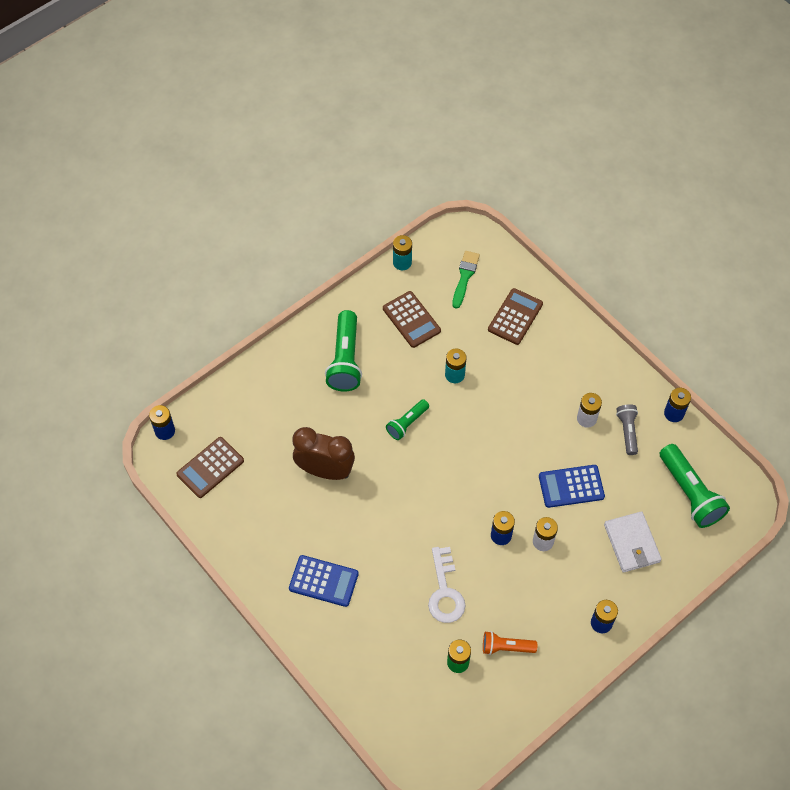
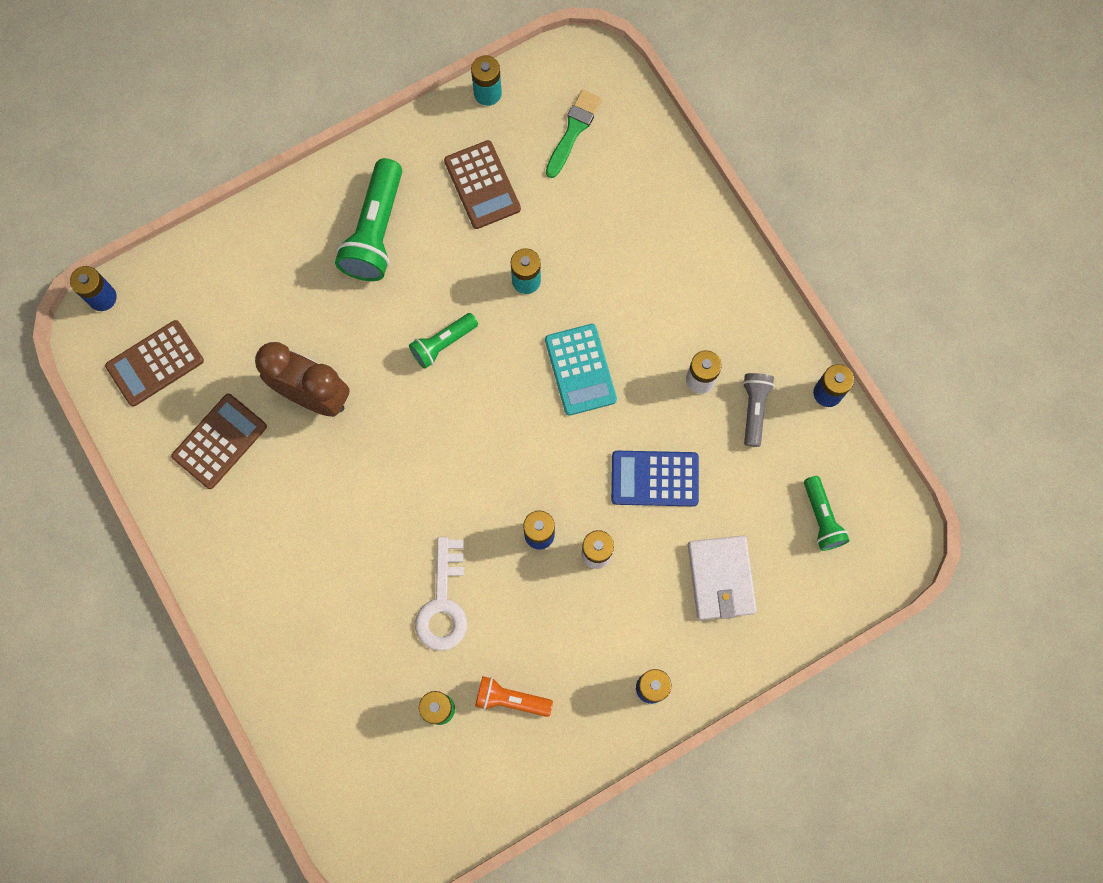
camera: 10 degrees right, 15 degrees up
blue calculator [289,555,359,607] -> none
brown calculator [488,288,543,345] -> brown calculator moved to [171,394,267,489]
green flashlight [660,444,730,528] -> green flashlight [804,476,850,551], size x0.57
none -> turquoise calculator [545,324,617,416]

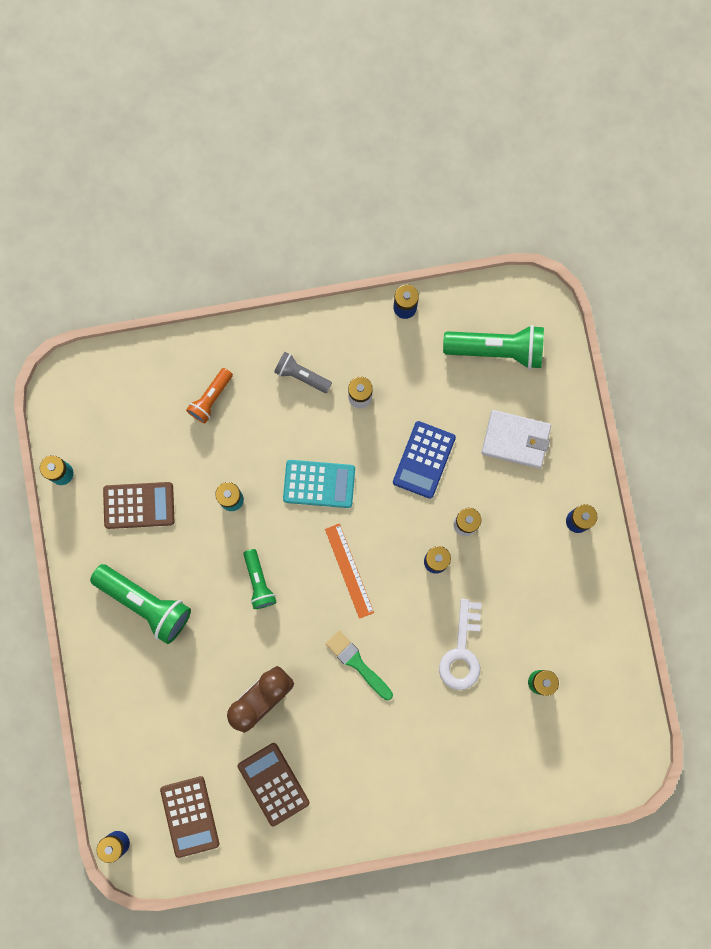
camera: 70 degrees left, 5 degrees up
white key [415,537,467,651] -> white key turned 75 degrees clockwise [439,599,481,690]
orange flashlight [475,676,553,717] -> orange flashlight moved to [186,368,233,423]
green brush [546,90,602,178] -> green brush moved to [326,631,393,701]
grey flashlight [743,373,775,447] -> grey flashlight moved to [274,352,332,393]
green flashlight [804,476,850,551] -> green flashlight [443,325,544,369], size x1.74
none -> orange ruler [325,523,374,619]

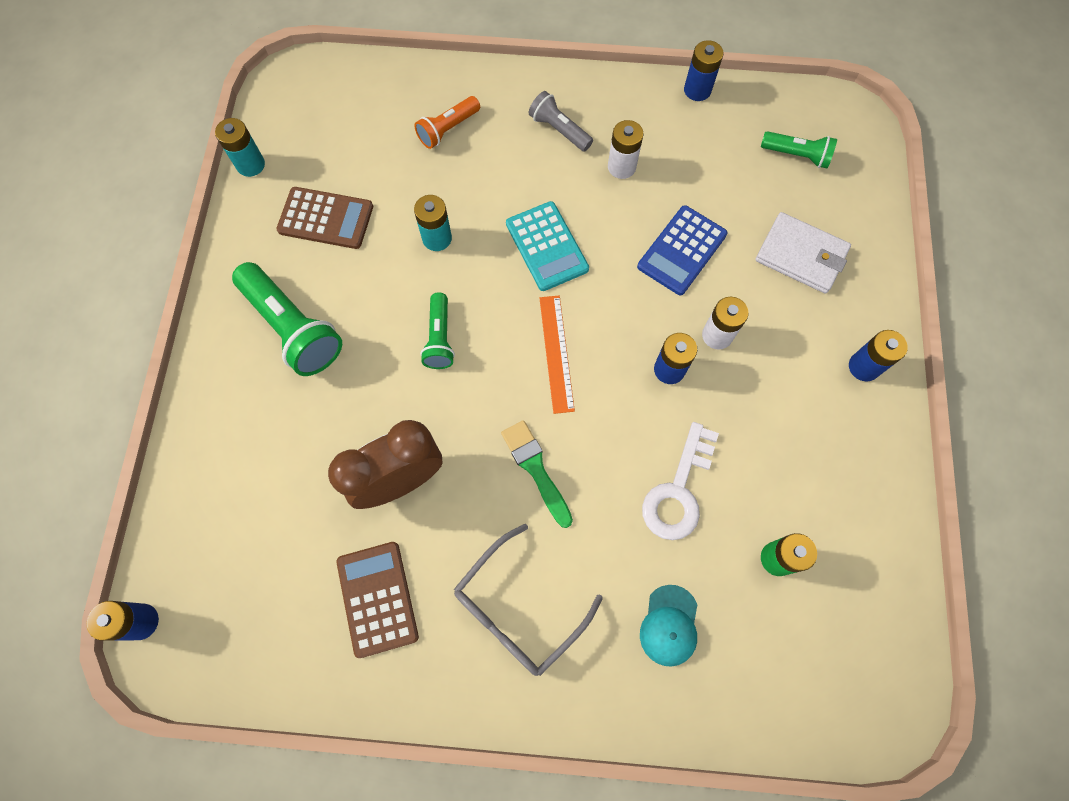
camera: 15 degrees right, 10 degrees down
brown calculator [160,776,219,858] -> none
turquoise calculator [283,460,355,508] -> turquoise calculator turned 45 degrees clockwise [506,201,589,291]
green flashlight [443,325,544,369] -> green flashlight [761,131,837,168], size x0.57
none -> grey glasses [454,524,603,676]
none -> turquoise cap [640,585,697,667]

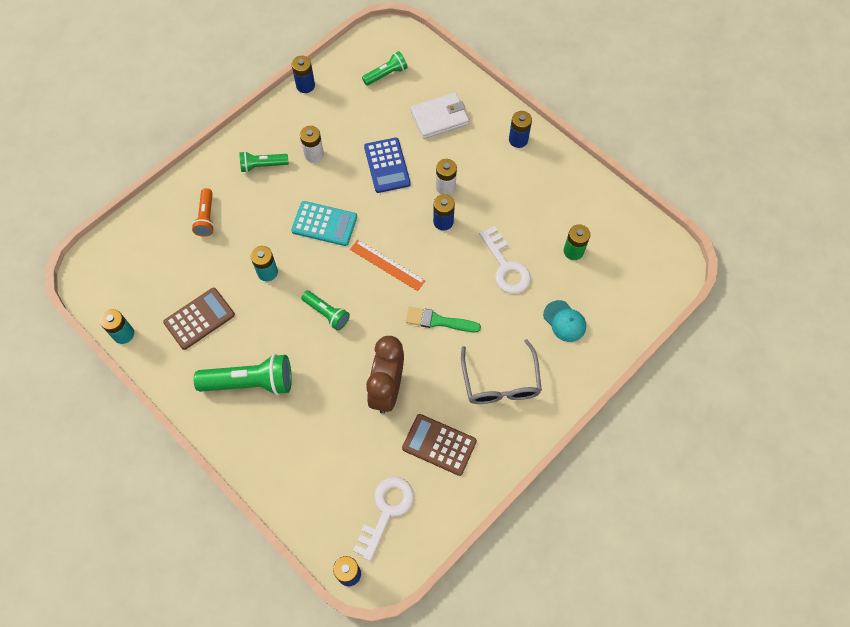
camera: 50 degrees left, 5 degrees down
grey flashlight [529,91,593,152] -> green flashlight [239,151,289,173]
none -> white key [353,477,414,561]

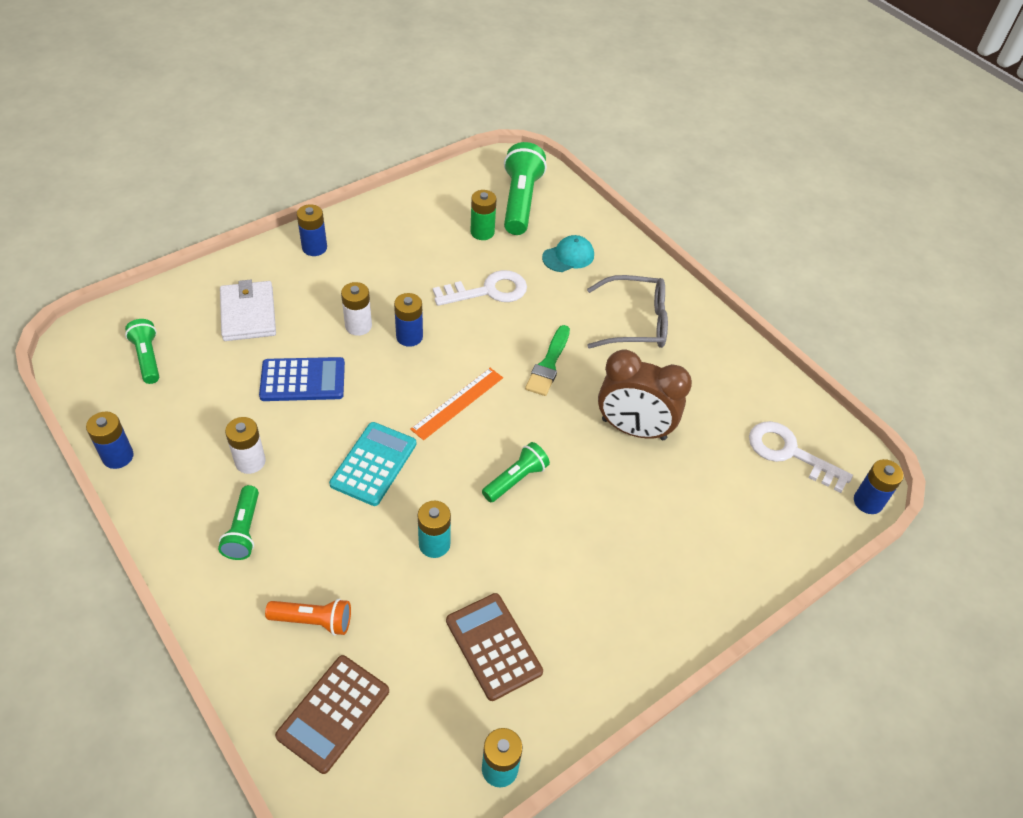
camera: 85 degrees left, 15 degrees down
green flashlight [194,354,292,395] -> green flashlight moved to [504,142,547,235]
brown calculator [402,414,477,476] -> brown calculator moved to [275,655,389,774]

